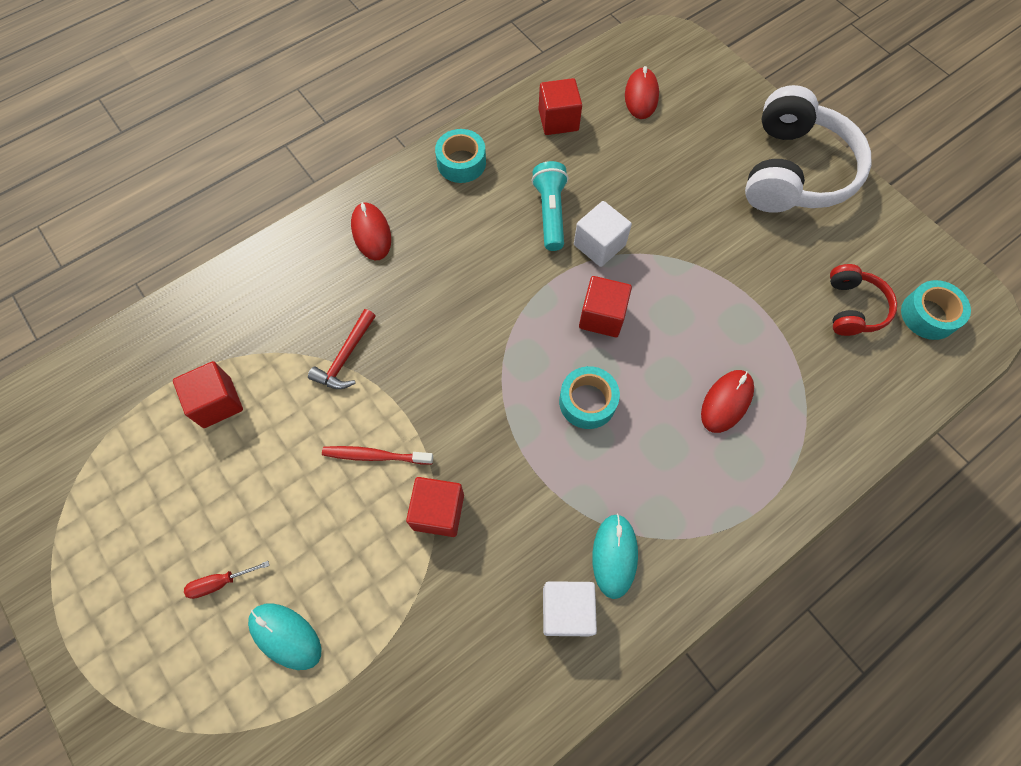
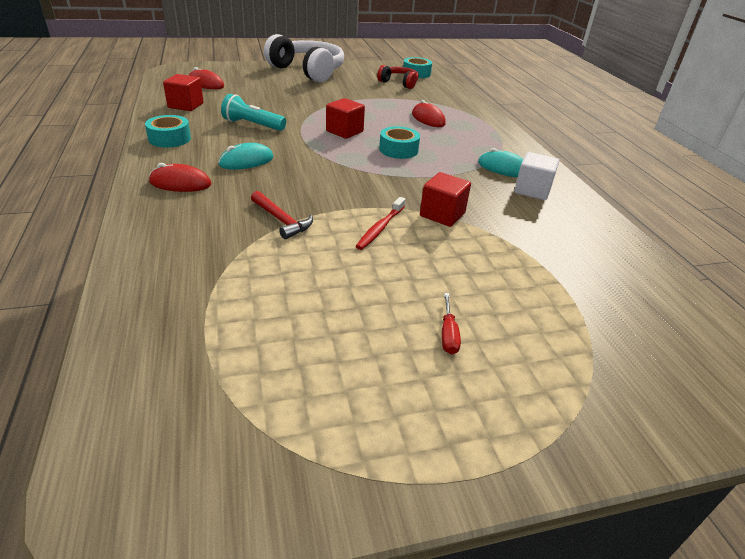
camera: 70 degrees left, 30 degrees down
red cube [173,361,243,428] -> none
turquoise mouse [248,604,322,670] -> turquoise mouse moved to [218,143,274,170]
white cube [574,201,632,267] -> none

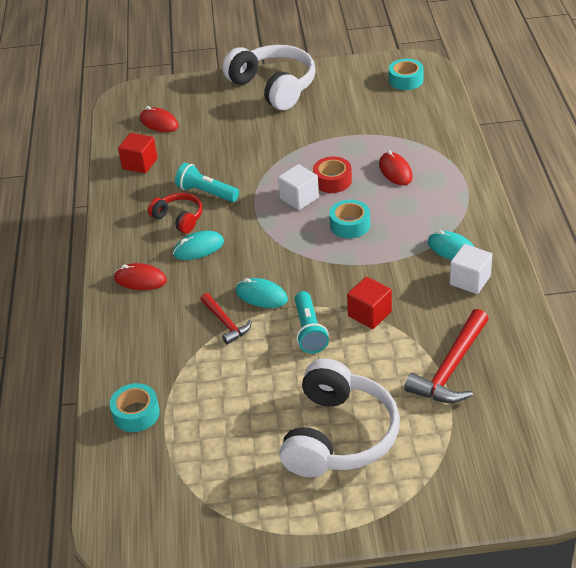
camera: 15 degrees right, 5 degrees up
turquoise tape [145,115,191,148] -> turquoise tape moved to [110,383,160,432]
red cube [326,98,365,139] -> white cube [278,164,319,210]
red toothbrush [355,197,405,250] -> turquoise flashlight [294,291,329,354]
red headphones [377,65,419,89] -> red headphones moved to [148,193,203,233]
red screwdriver [442,293,461,355] -> white headphones [279,359,400,477]
none -> turquoise mouse [236,278,288,308]
none -> red tape [313,157,352,193]
none -> red hammer [404,309,489,403]

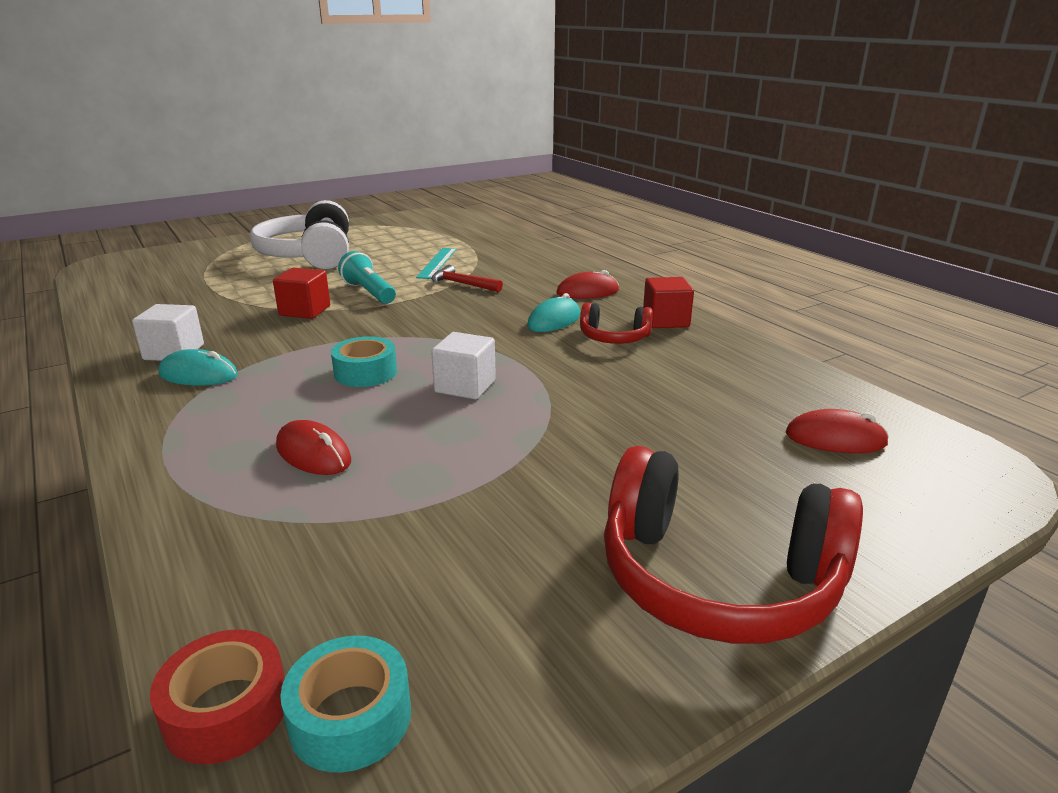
camera: 150 degrees right, 15 degrees down
turquoise tape [110,383,160,432] -> none
red cube [118,133,158,174] -> red cube moved to [643,277,694,328]
turquoise flashlight [175,163,239,202] -> none
white headphones [223,45,316,110] -> red headphones [604,446,863,644]
turquoise mouse [236,278,288,308] -> none
red tape [313,157,352,193] -> red tape moved to [150,629,285,764]
red hammer [404,309,489,403] -> none
none -> turquoise ruler [416,248,457,279]

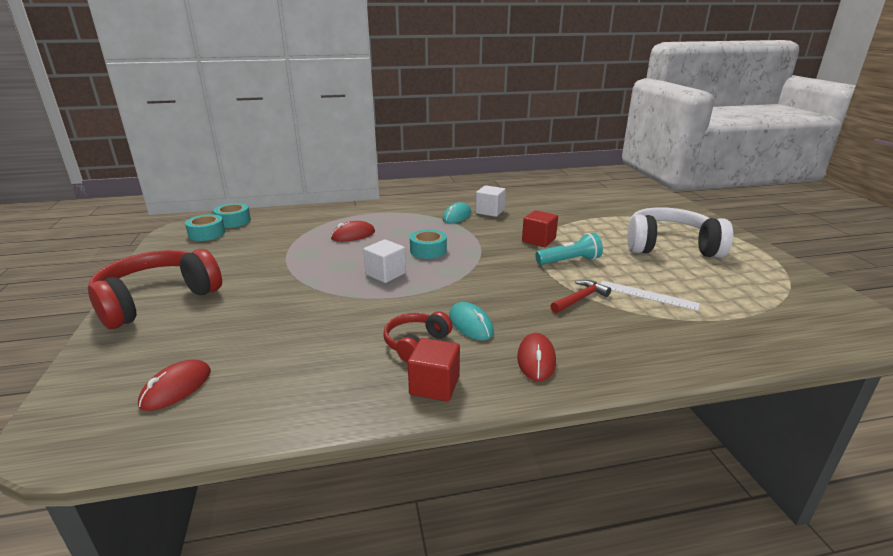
camera: 110 degrees right, 0 degrees up
red tape [150,629,285,764] -> turquoise tape [214,203,251,228]
turquoise ruler [416,248,457,279] -> white ruler [600,281,700,311]

